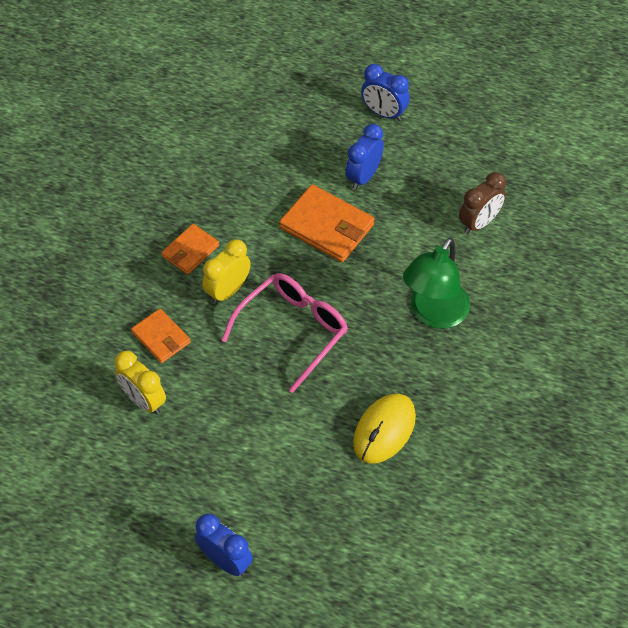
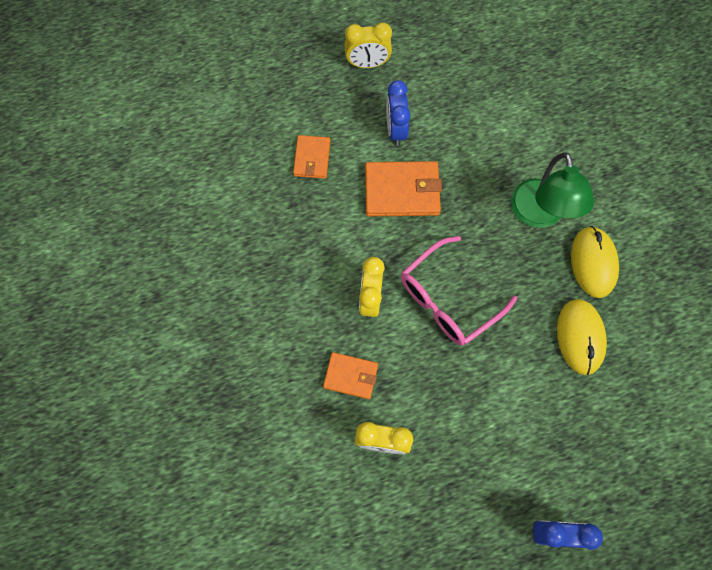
camera: 35 degrees left, 15 degrees up
orange wallet [161,224,219,274] -> orange wallet moved to [293,135,331,179]
pink glasses [222,273,348,393] -> pink glasses turned 135 degrees counterclockwise [401,236,517,346]
blue clock [361,64,410,121] -> yellow clock [345,23,392,68]
brown clock [459,172,506,234] -> none
none -> yellow mouse [571,226,619,298]

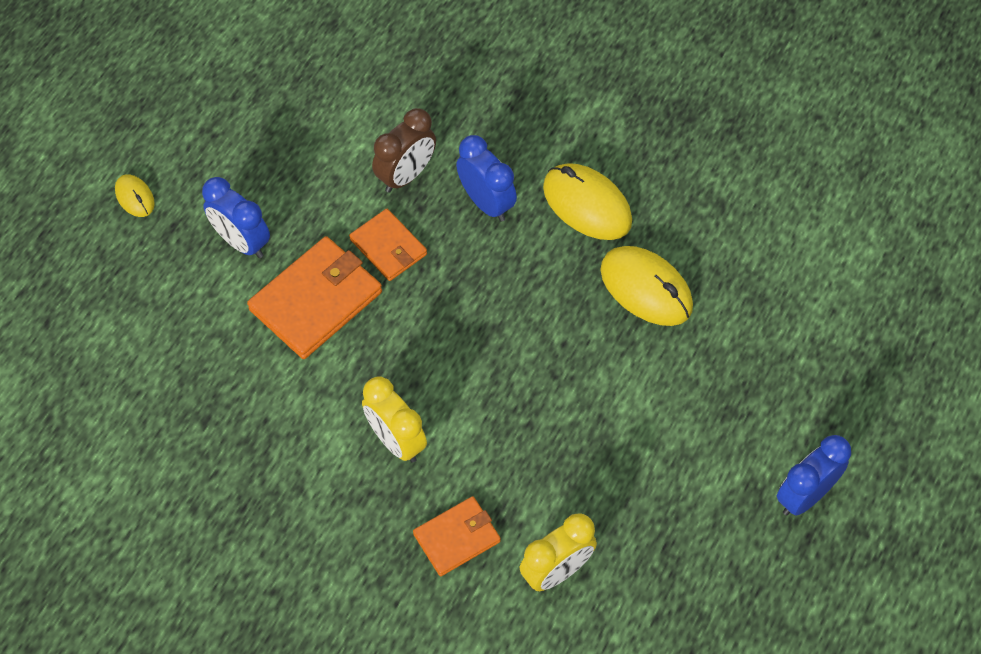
camera: 45 degrees left, 10 degrees down
orange wallet [293,135,331,179] -> orange wallet moved to [349,209,427,281]
yellow clock [345,23,392,68] -> yellow mouse [115,174,155,217]
pink glasses [401,236,517,346] -> none
green lamp [511,152,594,228] -> blue clock [456,135,517,222]
none -> brown clock [372,108,436,193]

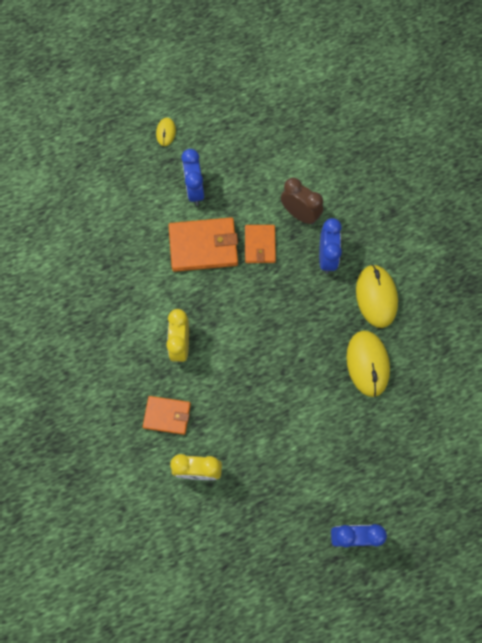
camera: 40 degrees right, 10 degrees up
brown clock [372,108,436,193] -> brown clock turned 135 degrees counterclockwise [281,178,323,225]

